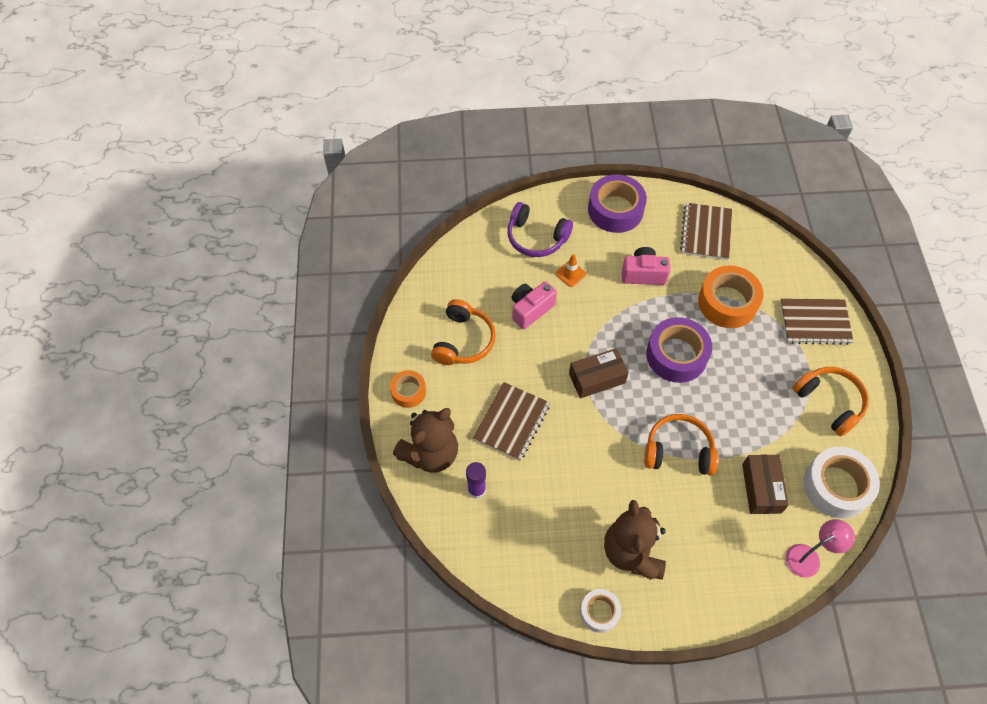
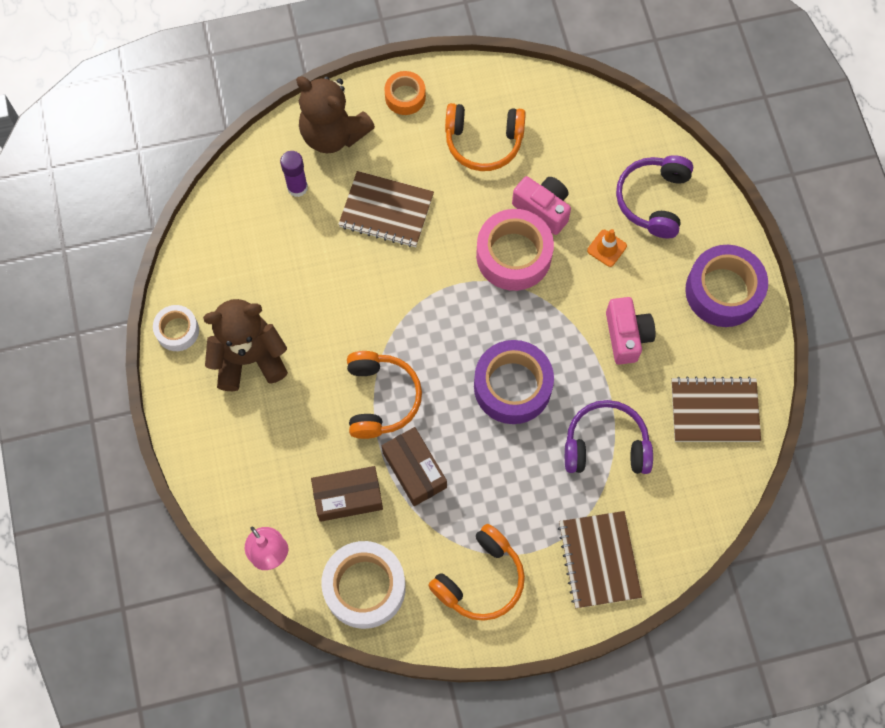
camera: 80 degrees right, 10 degrees up
brown box [569,348,629,398] -> brown box moved to [382,427,447,506]
orange tape [698,266,764,328] -> purple headphones [565,400,653,474]
none -> pink tape [476,209,554,291]

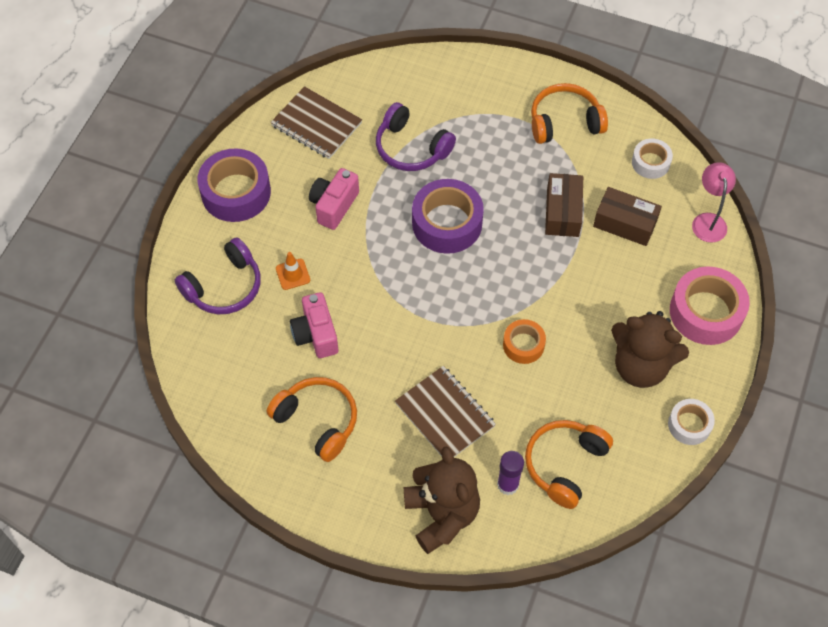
camera: 145 degrees left, 10 degrees down
white tape [321,541,406,629] -> white tape [632,139,673,179], size x0.56
orange headphones [347,351,422,439] -> orange headphones moved to [525,420,613,509]
orange tape [384,71,426,115] -> orange tape moved to [503,319,546,364]
pink tape [476,209,554,291] -> pink tape moved to [670,267,750,345]
brown notebook [558,511,642,608] -> none

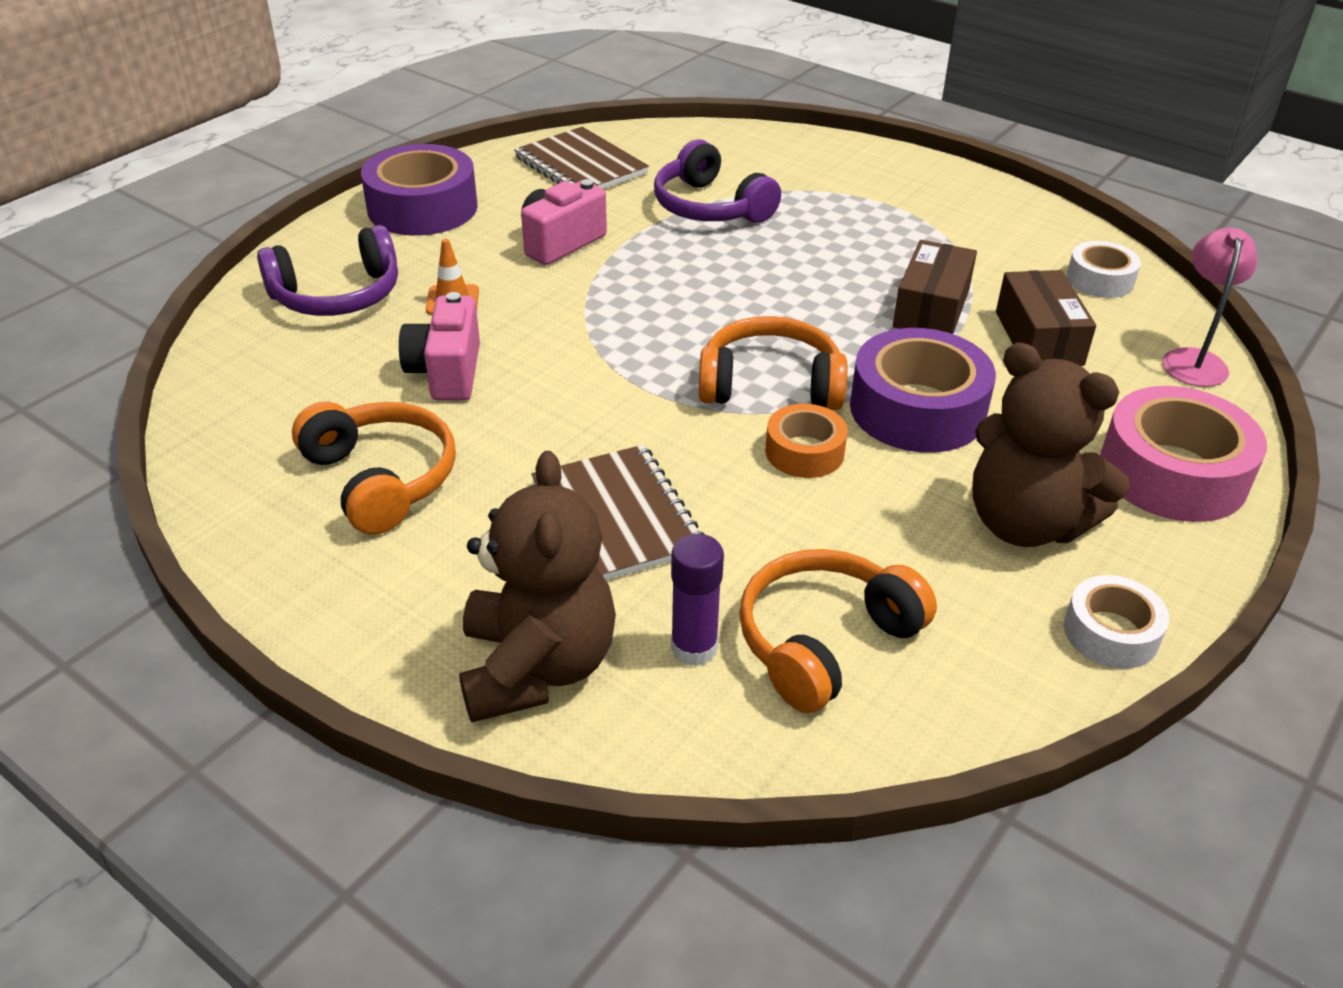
camera: 15 degrees right, 20 degrees down
purple tape [412,179,484,254] -> purple tape moved to [850,328,996,453]
orange headphones [531,83,608,144] -> orange headphones moved to [698,316,848,410]
brown box [593,187,662,246] -> brown box turned 45 degrees clockwise [996,270,1096,366]

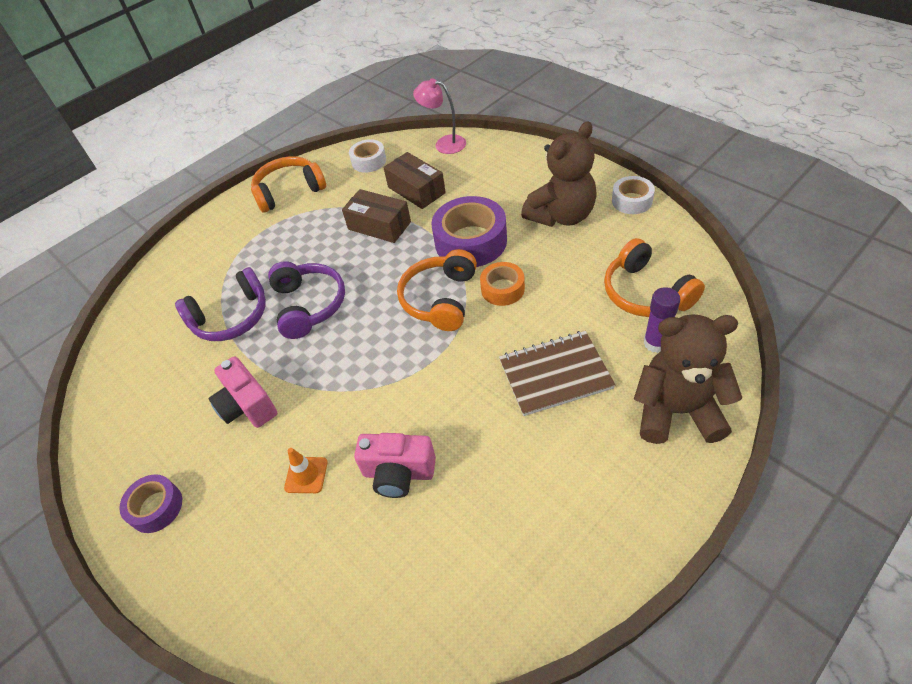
camera: 75 degrees left, 10 degrees up
purple headphones [257,225,398,316] -> purple headphones moved to [268,261,345,339]
orange headphones [292,402,456,535] -> orange headphones moved to [251,156,326,213]
purple tape [361,144,478,236] -> purple tape [119,474,182,533], size x0.56
brown notebook [514,127,649,189] -> none
brown box [996,270,1096,366] -> brown box turned 45 degrees clockwise [383,152,446,209]
pink tape [1100,386,1267,522] -> none

